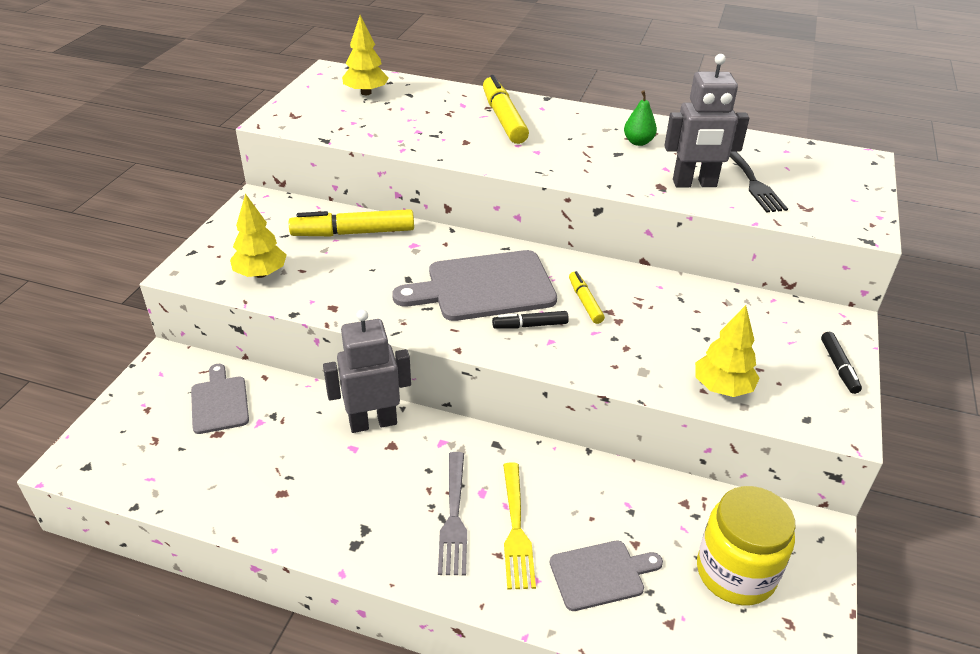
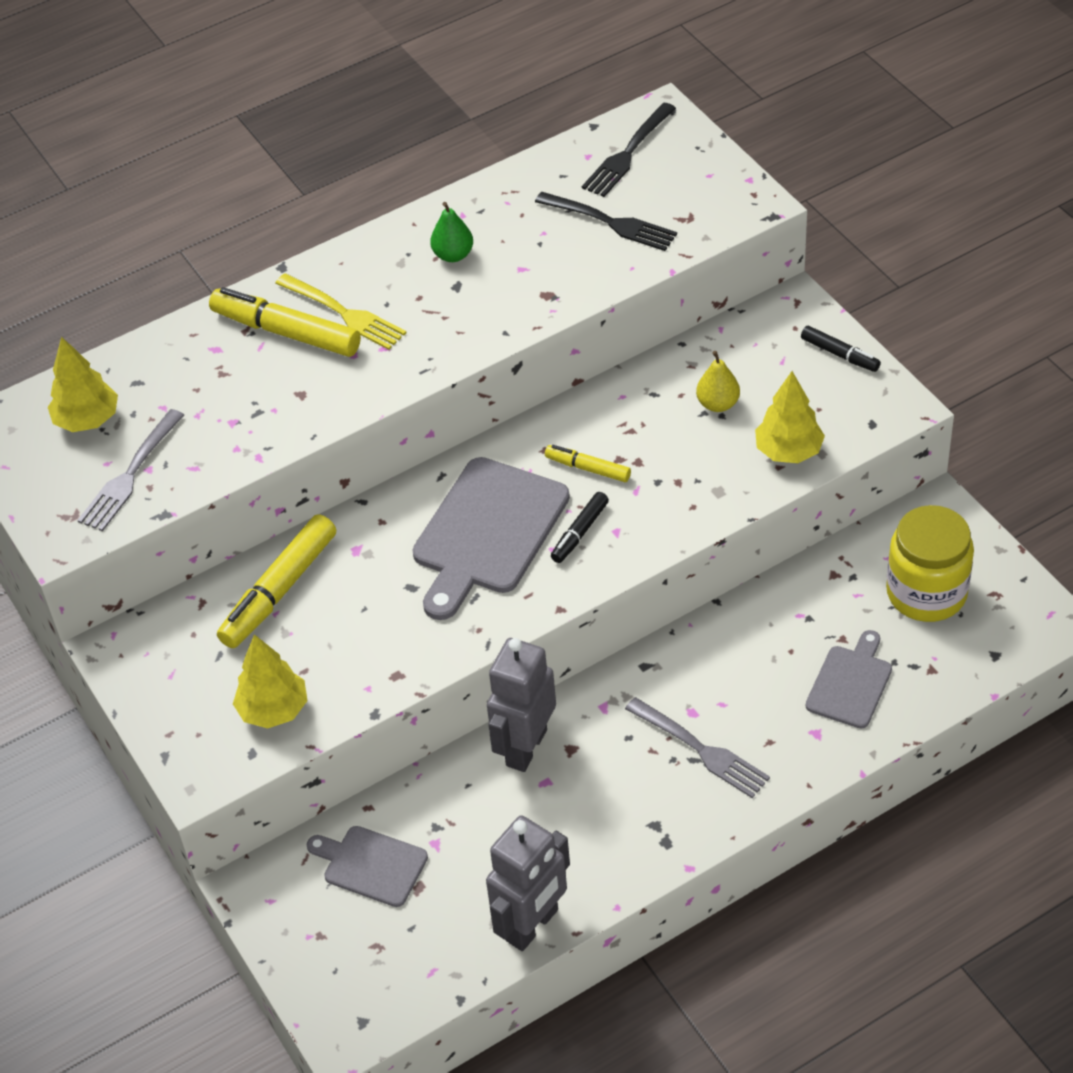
camera: 45 degrees left, 10 degrees up
yellow fork [503,462,536,590] -> yellow fork moved to [275,273,406,350]
grey robot [664,54,749,187] -> grey robot moved to [486,815,570,951]
none -> grey fork [77,409,184,531]
none -> black fork [582,103,676,197]
none -> yellow pear [696,351,740,412]

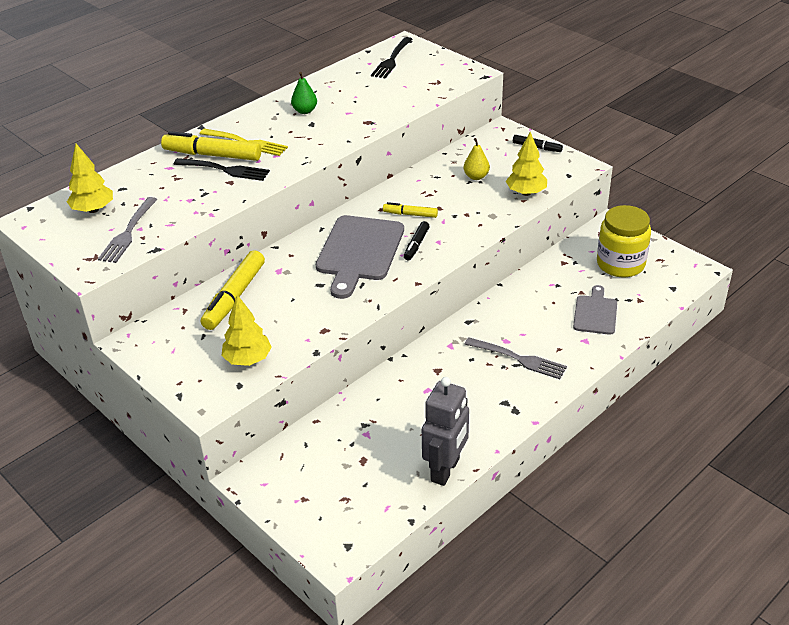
camera: 15 degrees left, 10 degrees down
grey cutting board [307,826,428,907] -> none
grey robot [487,638,556,772] -> none
black fork [535,192,677,251] -> black fork moved to [174,158,270,181]

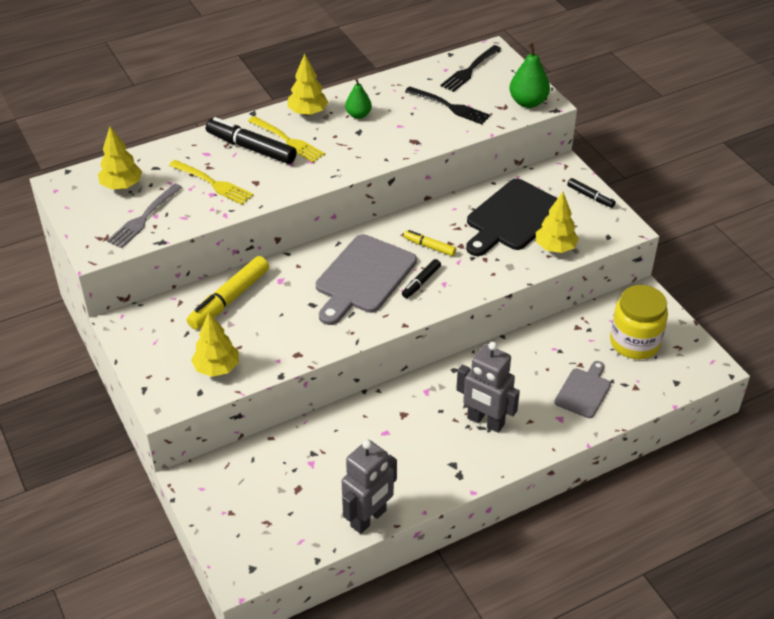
camera: 15 degrees right, 5 degrees up
yellow marker [161,131,261,161] -> black marker [206,117,297,164]
black fork [174,158,270,181] -> black fork moved to [405,86,490,124]
yellow pear [464,138,490,180] -> black cutting board [466,179,558,256]
grey fork [465,337,567,379] -> grey robot [456,342,520,433]
none -> yellow fork [169,160,254,205]
none -> yellow tree [287,54,328,116]
none -> green pear [509,43,550,108]

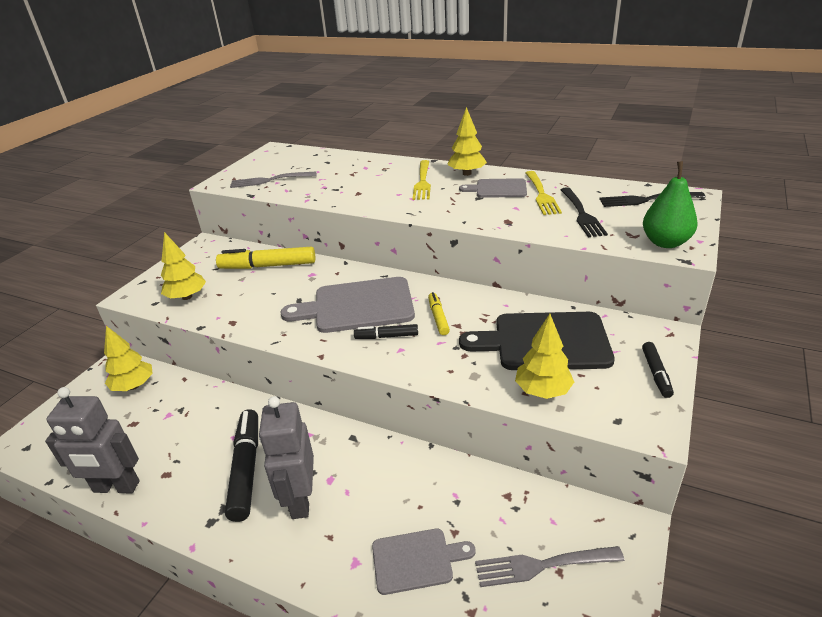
camera: 55 degrees right, 10 degrees down
yellow tree [98,126,142,189] -> yellow tree moved to [104,326,153,391]
yellow fork [169,160,254,205] -> yellow fork moved to [526,171,562,215]
black marker [206,117,297,164] -> black marker moved to [225,409,258,522]
green pear [345,78,372,119] -> grey cutting board [459,178,527,198]
yellow jar [610,285,668,359] -> grey fork [475,546,625,587]

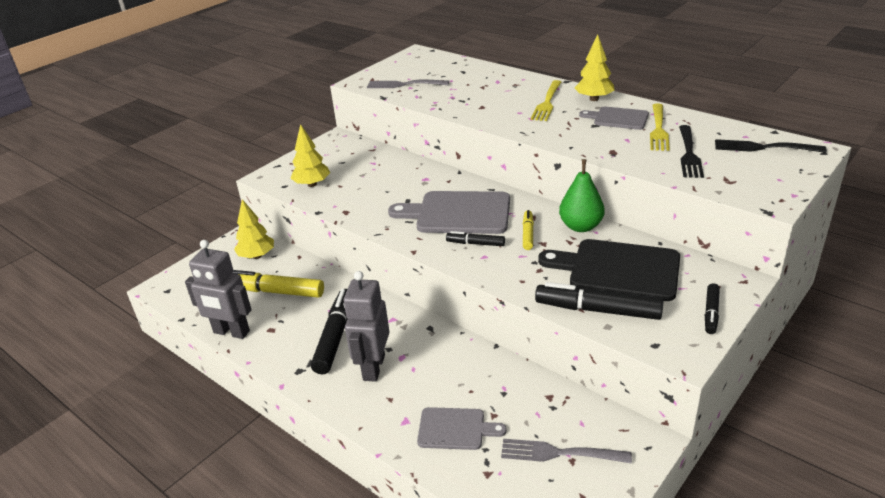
camera: 15 degrees right, 0 degrees up
yellow marker [216,247,315,269] -> yellow marker moved to [233,270,324,298]
yellow tree [515,314,574,399] -> black marker [535,282,663,320]
green pear [643,161,698,248] -> green pear moved to [559,159,605,232]

